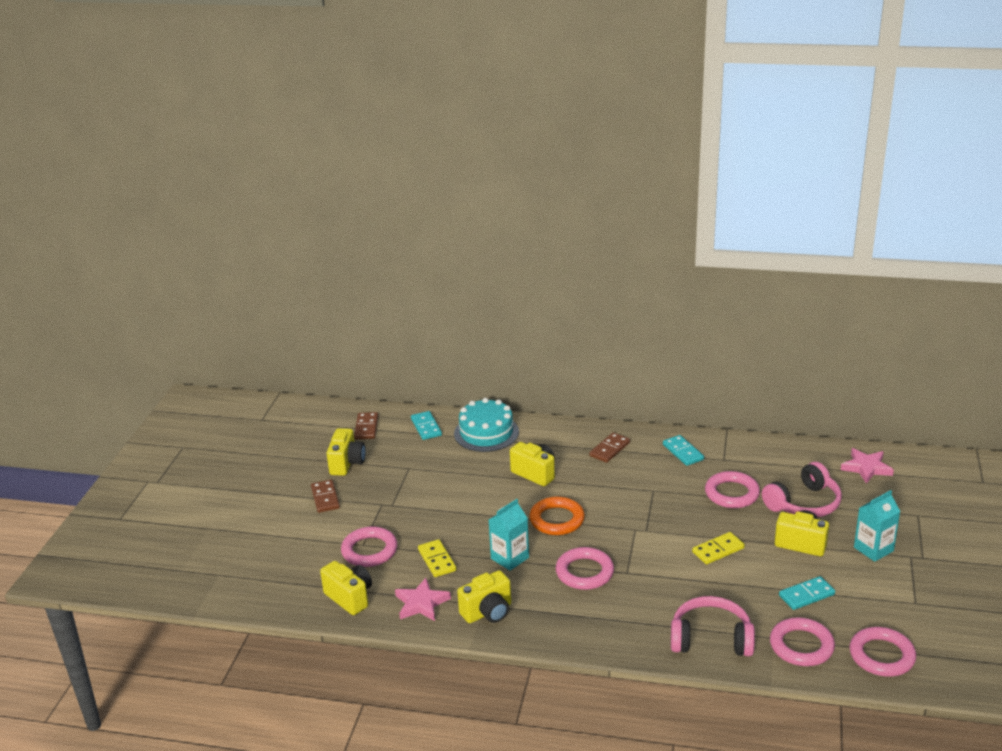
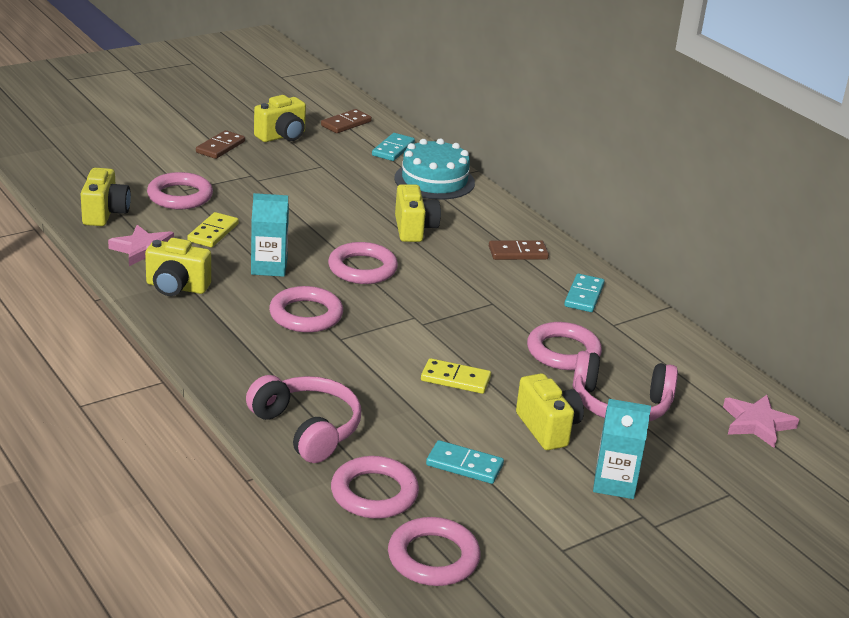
camera: 40 degrees right, 0 degrees up
orange ring [529,497,585,535] -> pink ring [328,242,398,284]

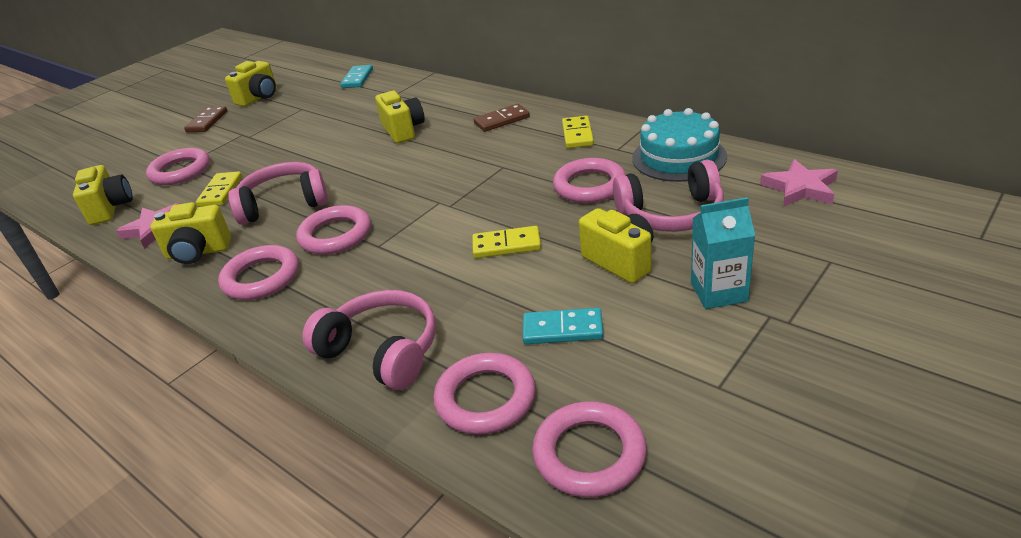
camera: 10 degrees left, 5 degrees up
turquoise carton [251,193,289,277] -> pink headphones [228,162,328,225]
brown domino [321,109,372,133] -> none
pink ring [328,242,398,284] -> pink ring moved to [218,245,299,300]
turquoise cake [394,138,475,200] -> turquoise cake moved to [632,108,727,182]
turquoise domino [564,274,605,312] -> yellow domino [562,116,594,148]

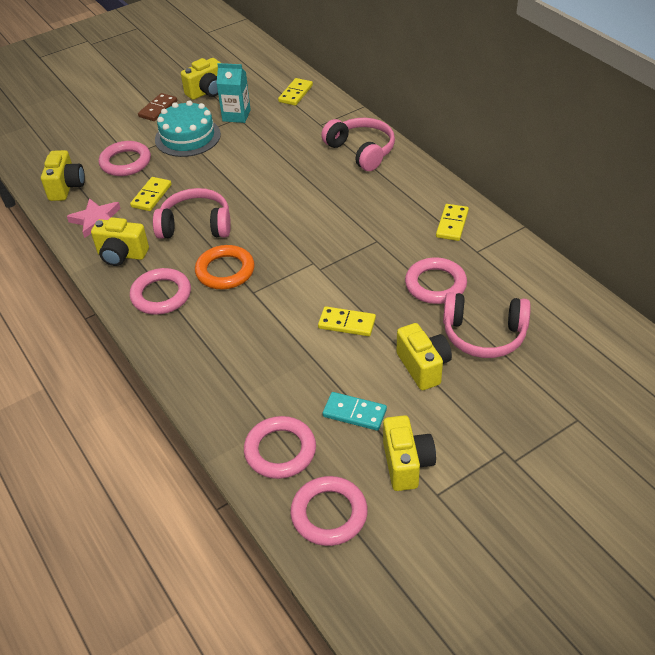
camera: 15 degrees right, 10 degrees up
pink ring [296,205,371,255] -> orange ring [195,245,255,289]
pink headphones [302,290,436,390] -> pink headphones moved to [321,118,395,171]
turquoise domino [340,65,373,88] -> yellow domino [278,78,313,106]
yellow camera [375,91,425,143] -> yellow camera moved to [383,415,436,491]
brown domino [473,104,530,132] -> none
turquoise cake [632,108,727,182] -> turquoise cake moved to [155,100,221,157]
turquoise carton [691,197,755,309] -> turquoise carton moved to [216,63,251,123]
pink star [760,159,838,207] -> none

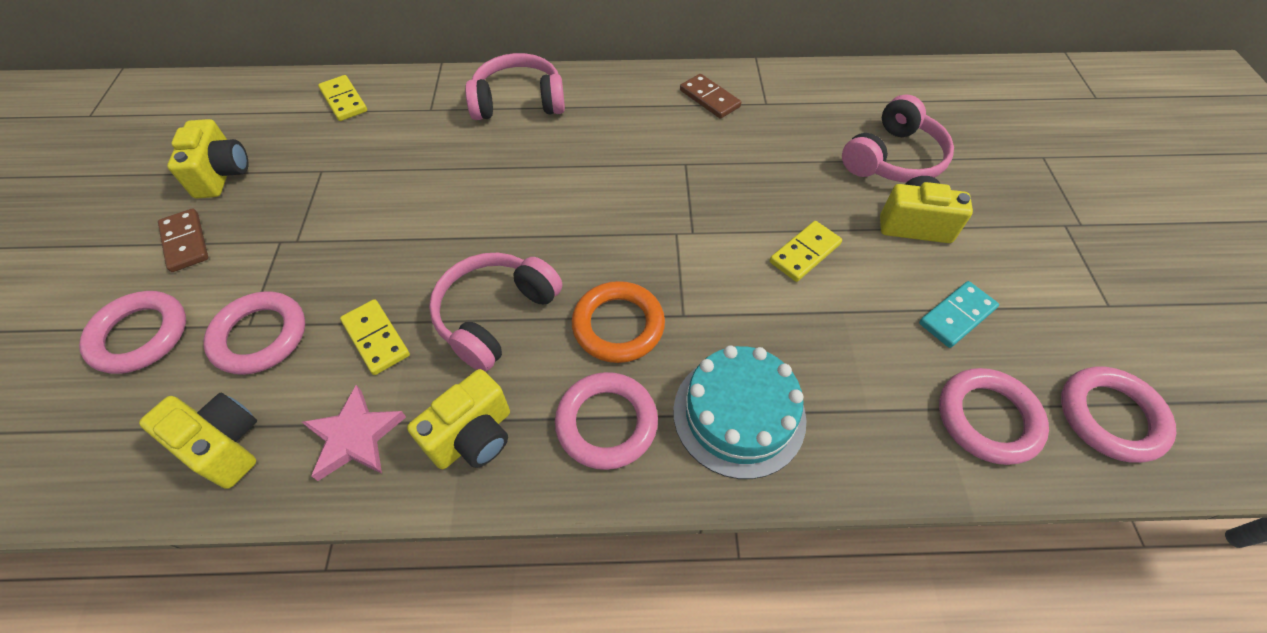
camera: 60 degrees left, 10 degrees up
turquoise cake [155,100,221,157] -> turquoise cake moved to [673,345,806,479]
turquoise carton [216,63,251,123] -> none
yellow camera [383,415,436,491] -> none
pink ring [405,257,467,304] -> pink ring moved to [79,291,186,374]
yellow domino [436,204,469,241] -> brown domino [680,74,741,119]

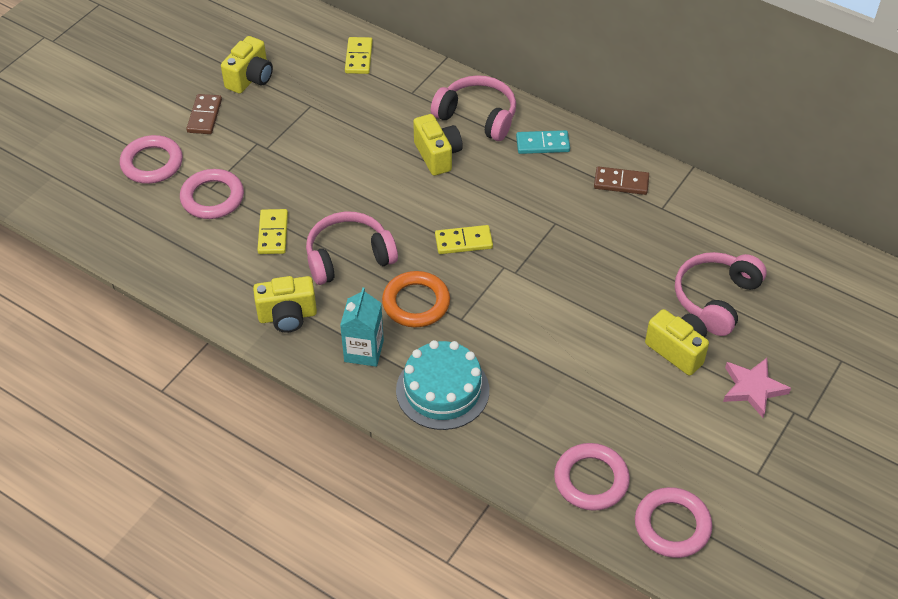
camera: 35 degrees right, 5 degrees down
yellow camera [139,392,257,489] -> yellow camera moved to [413,114,463,176]
pink star [302,385,406,481] -> pink star moved to [723,358,791,418]
pink ring [555,372,658,470] -> turquoise carton [340,287,384,367]
brown domino [680,74,741,119] -> brown domino turned 75 degrees counterclockwise [594,166,649,195]
yellow domino [770,221,842,282] -> yellow domino moved to [435,225,493,254]
pink headphones [842,94,954,182] -> pink headphones turned 135 degrees clockwise [675,252,767,336]
turquoise domino [919,281,999,348] -> turquoise domino moved to [516,130,570,154]

